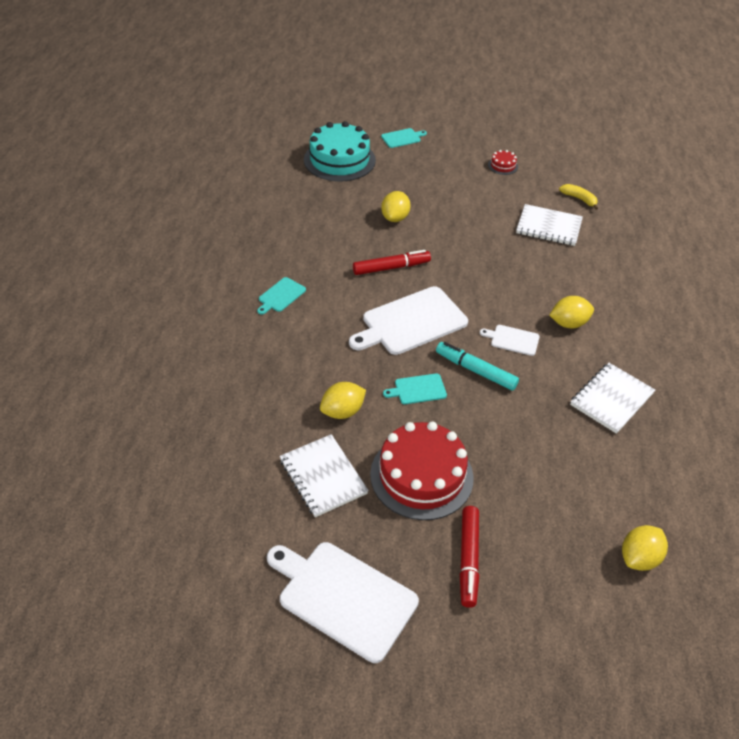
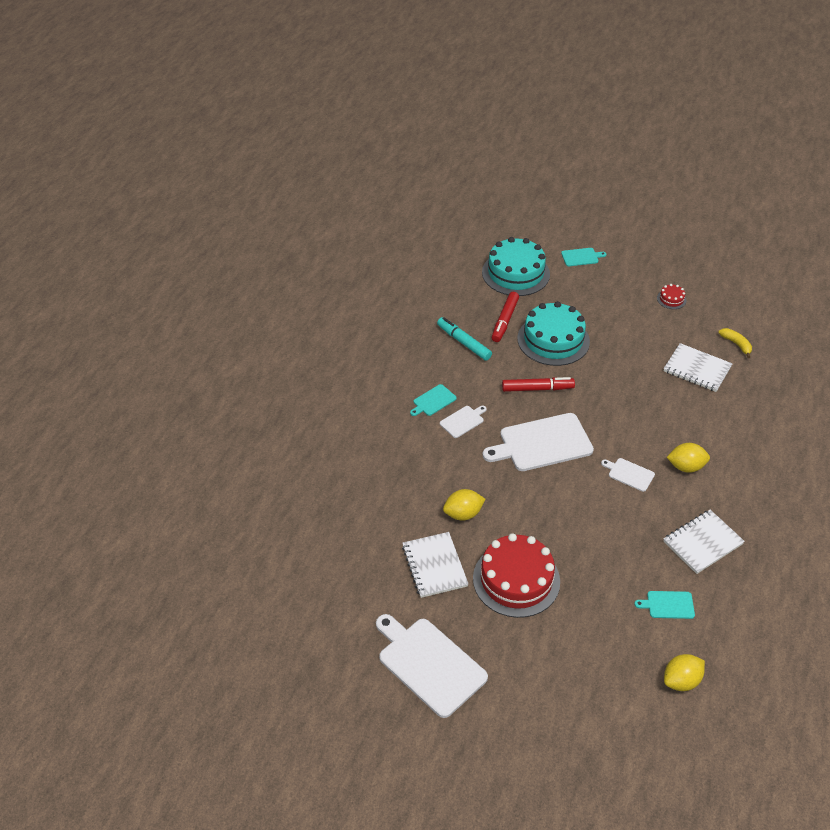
camera: 15 degrees right, 0 degrees up
yellow lemon [381,191,411,222] -> turquoise cake [518,301,590,366]
turquoise cutting board [383,374,447,404] -> turquoise cutting board moved to [634,591,695,619]
turquoise marker [436,342,519,391] -> turquoise marker moved to [437,317,492,361]
red marker [460,506,479,608] -> red marker moved to [492,292,519,342]
none -> white cutting board [440,406,487,438]

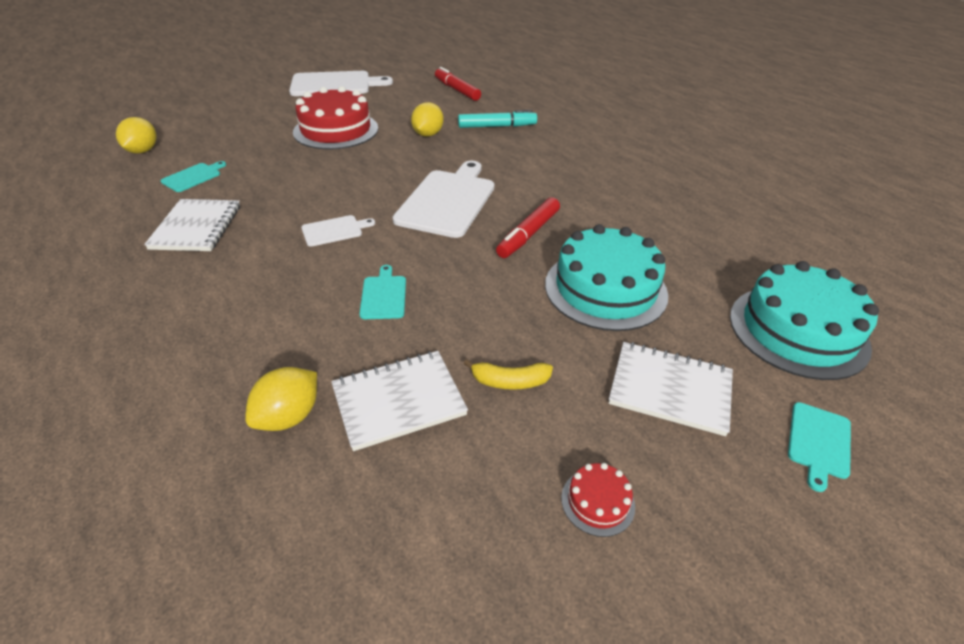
camera: 125 degrees right, 5 degrees down
white notebook [402,532,468,598] -> white notebook moved to [609,342,733,436]
turquoise cutting board [410,384,457,416] -> turquoise cutting board moved to [359,265,406,319]
turquoise marker [437,317,492,361] -> turquoise marker moved to [458,110,537,128]
white cutting board [440,406,487,438] -> none
red marker [492,292,519,342] -> red marker moved to [435,67,481,101]
yellow lemon [667,443,710,473] -> yellow lemon moved to [245,367,317,431]
yellow banana [718,328,752,358] -> yellow banana moved to [464,359,553,390]

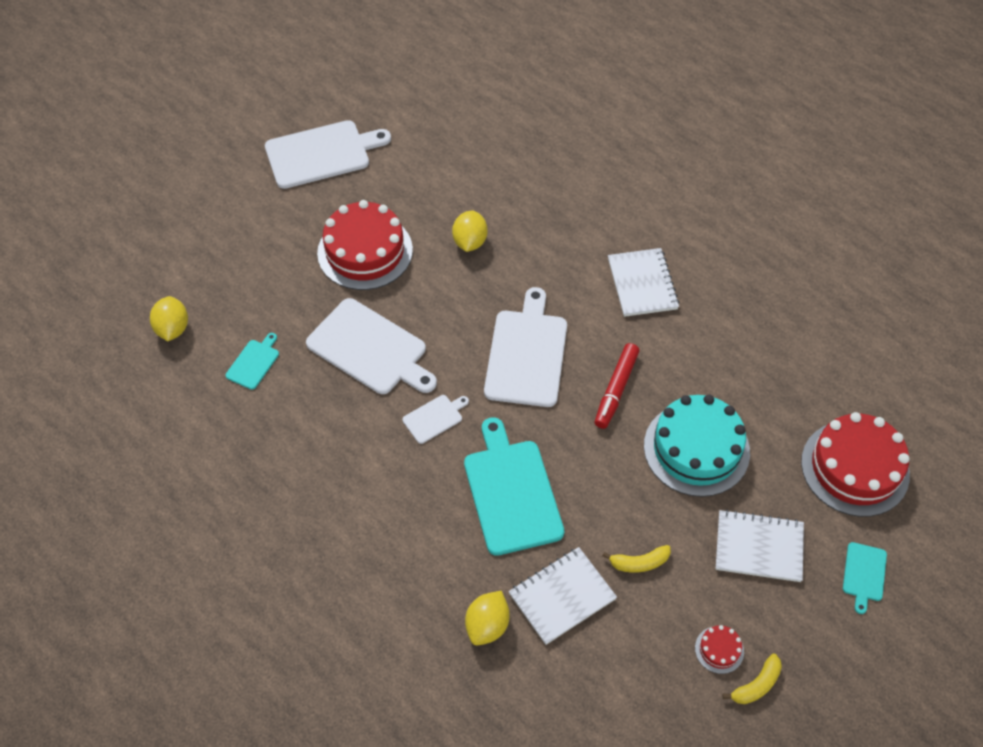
camera: 10 degrees left, 15 degrees up
white notebook [144,199,240,251] -> white notebook moved to [608,248,679,317]
turquoise cutting board [359,265,406,319] -> turquoise cutting board [464,417,564,556], size x2.09
red marker [435,67,481,101] -> none
turquoise marker [458,110,537,128] -> none
turquoise cake [730,261,879,380] -> red cake [801,412,910,517]
none -> white cutting board [306,298,437,394]
none -> yellow banana [722,654,782,704]

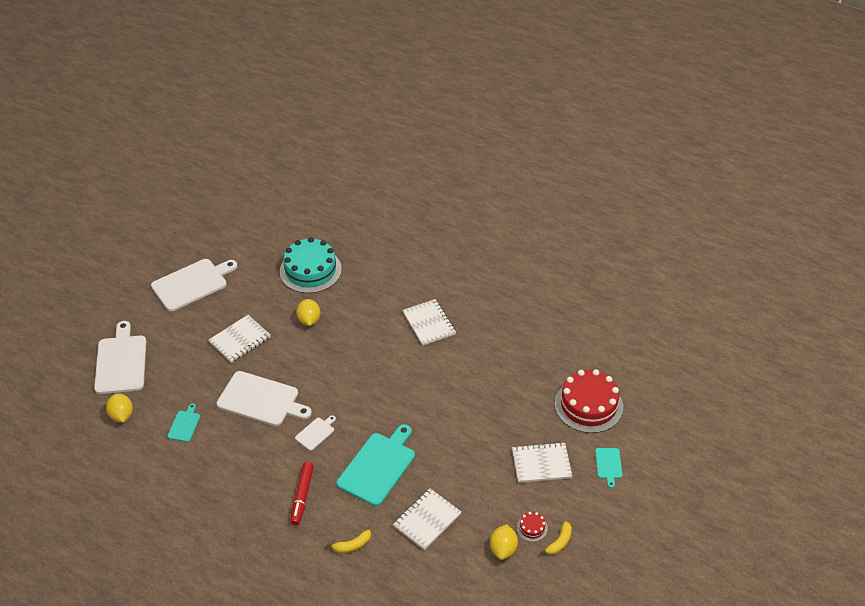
camera: 15 degrees left, 10 degrees down
red cake [317,200,413,290] -> white notebook [209,315,271,363]
turquoise cutting board [464,417,564,556] -> turquoise cutting board turned 60 degrees clockwise [337,424,415,506]
yellow lemon [465,591,510,646] -> yellow lemon moved to [490,524,518,560]
white cutting board [484,287,567,407] -> white cutting board moved to [94,321,146,394]
red marker [595,343,639,429] -> red marker moved to [290,462,314,526]
yellow banana [602,545,671,573] -> yellow banana moved to [327,530,371,553]
turquoise cake [644,395,750,497] -> turquoise cake moved to [280,237,342,293]

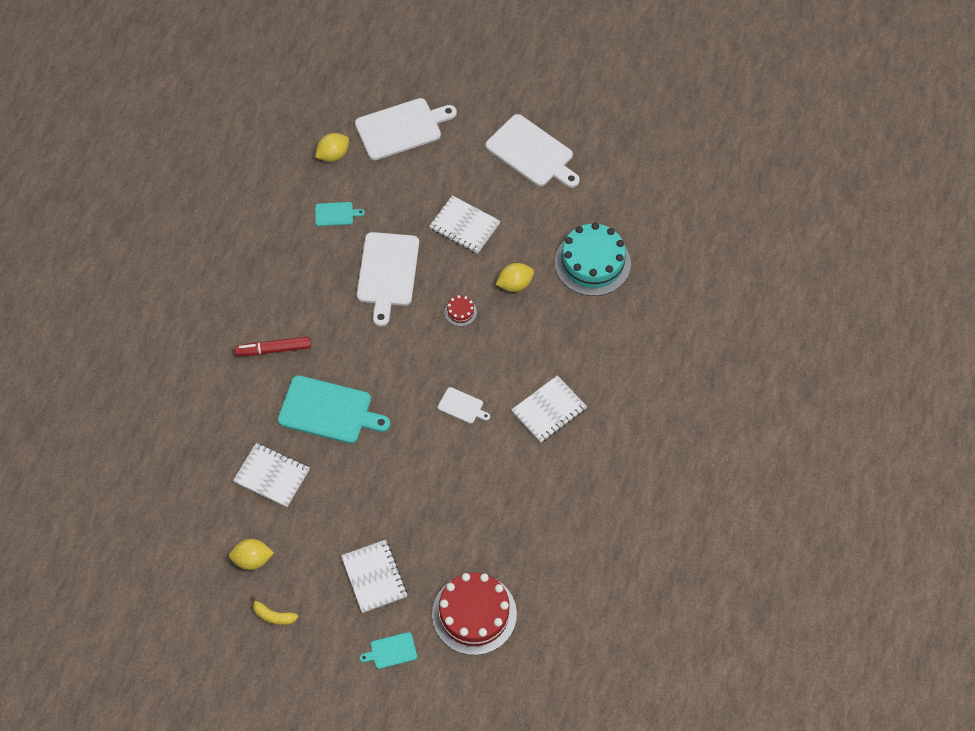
camera: 75 degrees right, 15 degrees up
white cutting board [295,415,336,451] -> white cutting board moved to [438,387,490,424]
yellow banana [327,530,371,553] -> none
red cake [517,512,548,542] -> red cake moved to [445,295,477,326]

